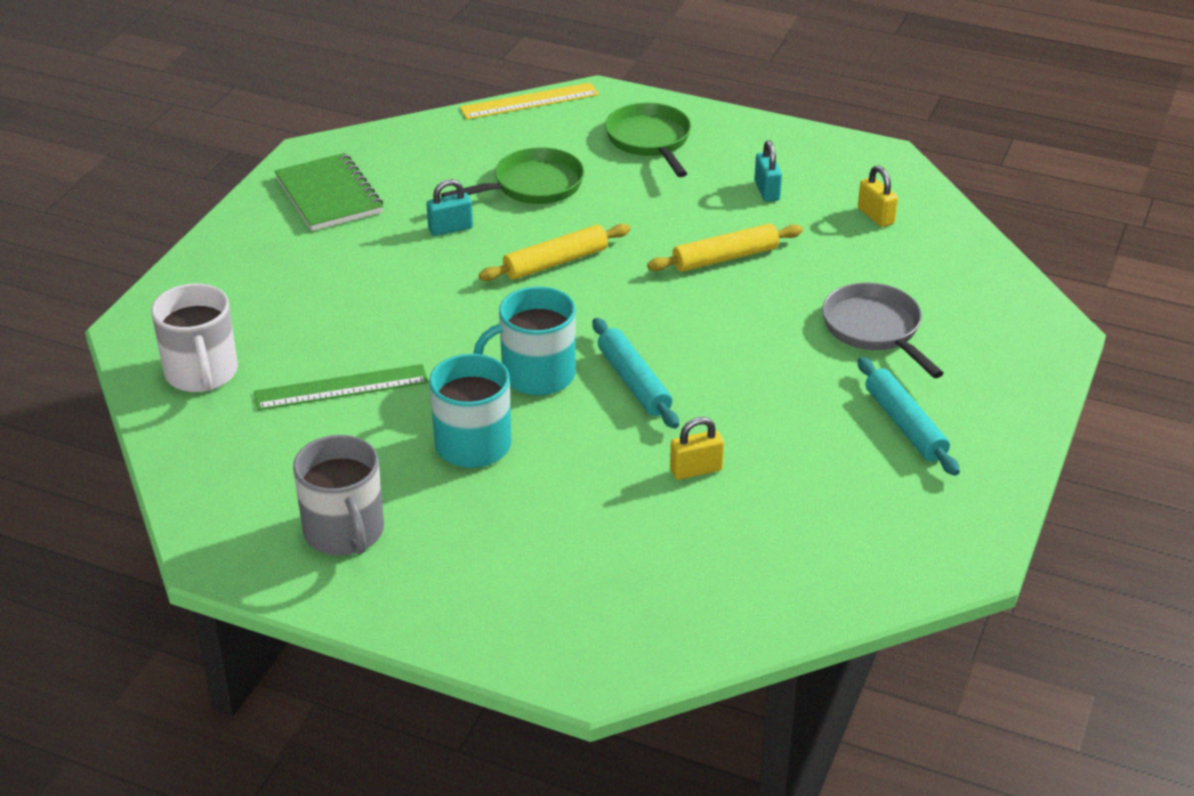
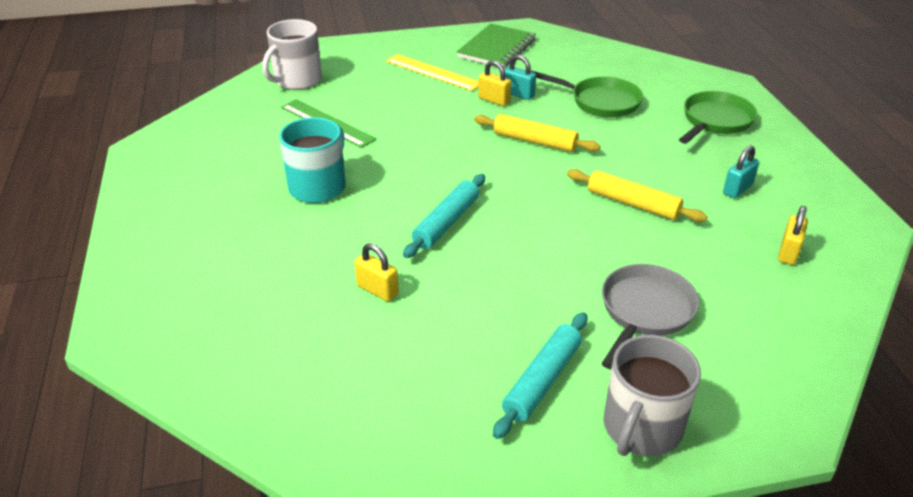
camera: 55 degrees right, 0 degrees up
grey mug [293,435,384,555] -> grey mug moved to [604,335,701,456]
yellow ruler [460,82,599,120] -> yellow ruler moved to [386,54,479,91]
turquoise mug [473,286,576,395] -> none
none -> yellow padlock [478,60,511,106]

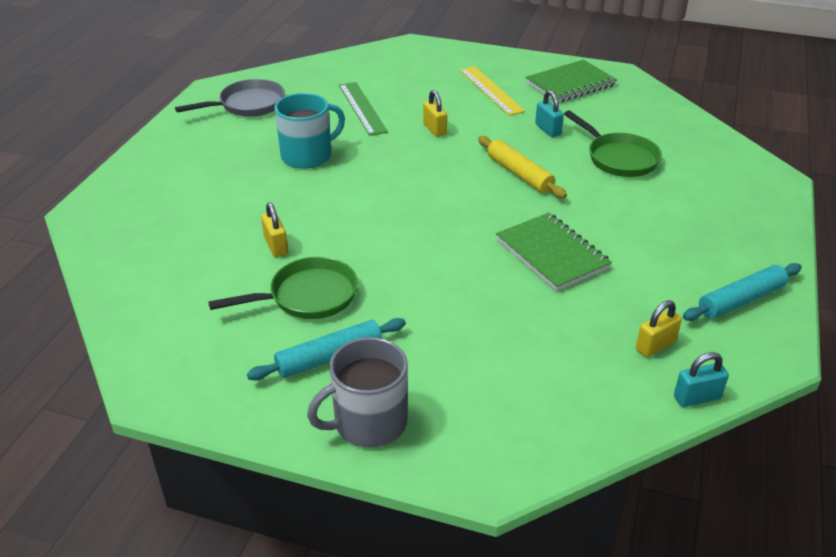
camera: 30 degrees right, 0 degrees up
white mug [262,19,322,90] -> none
turquoise rolling pin [403,174,485,258] -> turquoise rolling pin moved to [683,263,802,321]
yellow padlock [478,60,511,106] -> yellow padlock moved to [423,90,447,137]
yellow rolling pin [567,169,707,222] -> green notebook [496,213,612,291]
grey pan [602,264,699,369] -> grey pan moved to [175,79,285,117]
green pan [679,91,757,144] -> green pan moved to [208,257,358,319]
turquoise padlock [723,145,759,199] -> turquoise padlock moved to [674,352,729,407]

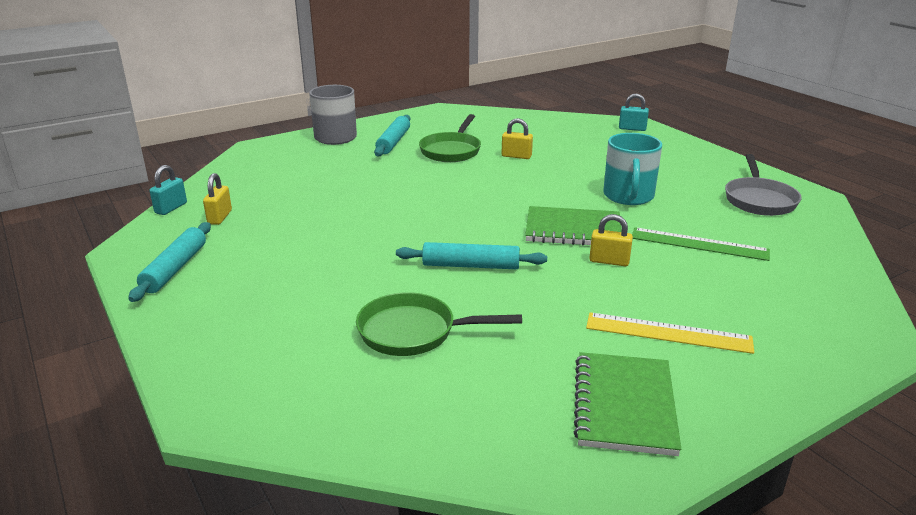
camera: 130 degrees right, 10 degrees down
yellow rolling pin [478,136,567,198] -> turquoise rolling pin [396,242,547,269]
green notebook [496,213,612,291] -> green notebook moved to [525,206,622,245]
turquoise padlock [535,90,564,137] -> turquoise padlock moved to [619,93,649,131]

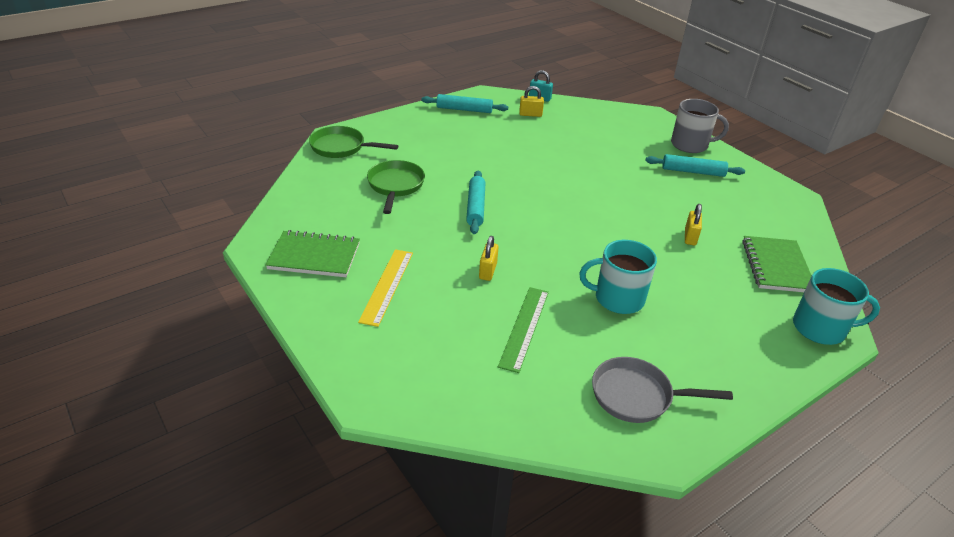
camera: 85 degrees right, 10 degrees up
green pan [419,114,481,162] -> green pan moved to [309,126,398,158]
green notebook [525,206,622,245] -> green notebook moved to [742,236,812,292]
turquoise padlock [619,93,649,131] -> turquoise mug [793,268,880,345]

